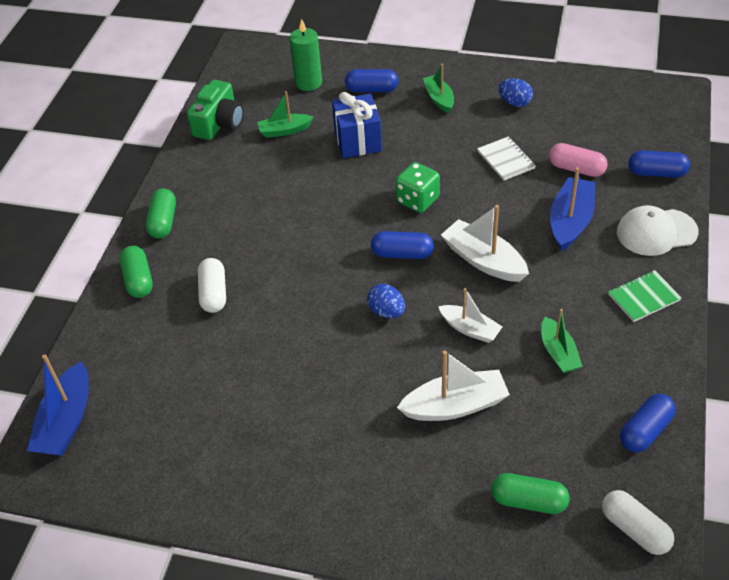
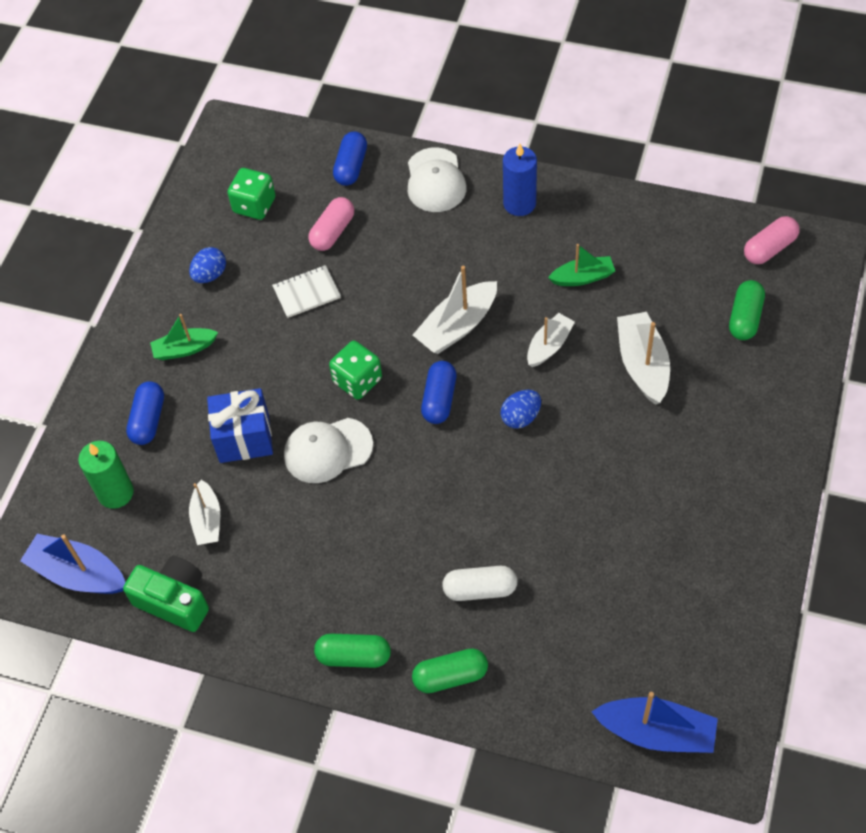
camera: 85 degrees left, 10 degrees up
green boat [258,91,313,138] -> white boat [189,480,220,545]
blue boat [550,167,596,251] -> blue boat moved to [20,534,125,594]
white capsule [602,490,674,555] -> pink capsule [744,216,800,264]
green notebook [608,270,682,322] -> blue candle [503,143,537,216]
blue capsule [620,394,676,452] -> none
none -> green dice [228,168,276,220]
none -> white cap [284,418,373,483]

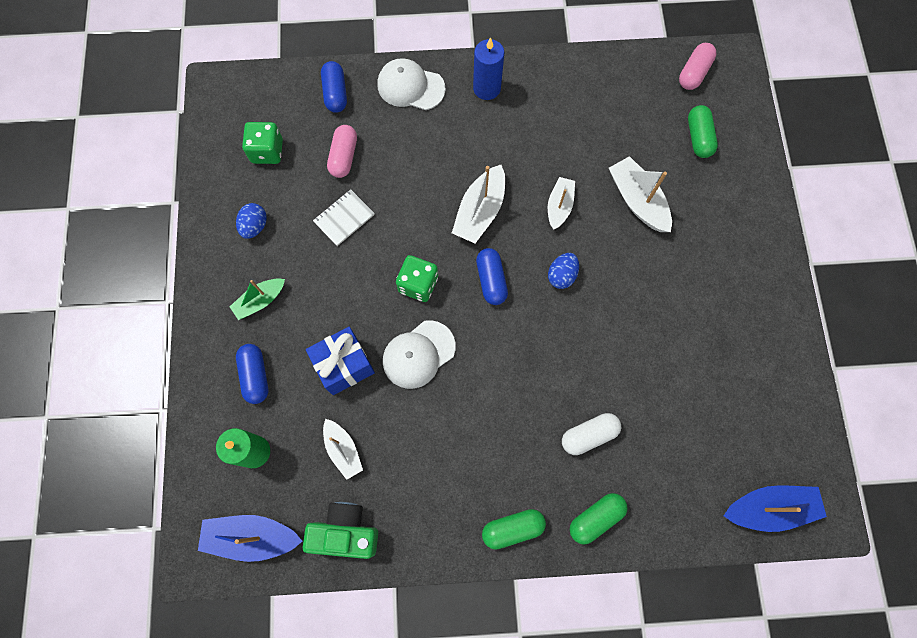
camera: 25 degrees left, 15 degrees up
white cap [408,147,466,212] -> white cap turned 135 degrees clockwise [377,58,446,110]
green boat [548,244,615,286] -> none

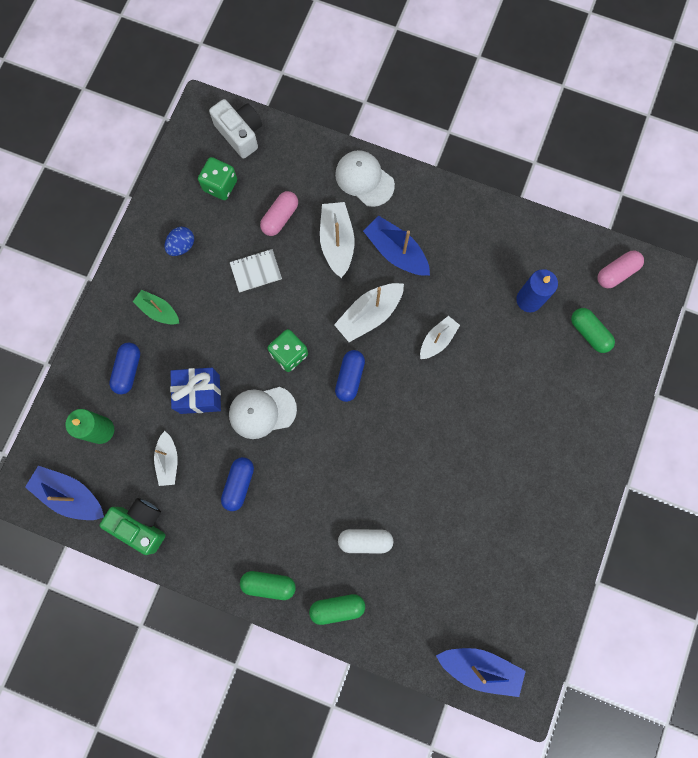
camera: 25 degrees right, 5 degrees up
green boat [230,278,285,320] -> green boat turned 45 degrees clockwise [133,290,180,325]
blue capsule [321,61,347,113] -> blue capsule moved to [221,457,254,511]
blue candle [473,37,505,100] -> blue candle moved to [516,269,558,312]
blue egg [548,253,579,289] -> none
white boat [609,156,672,232] -> white boat moved to [320,202,354,278]
green capsule [688,105,718,158] -> green capsule turned 60 degrees counterclockwise [571,308,615,353]
none -> white camera [209,99,262,158]
none -> blue boat [363,216,430,275]

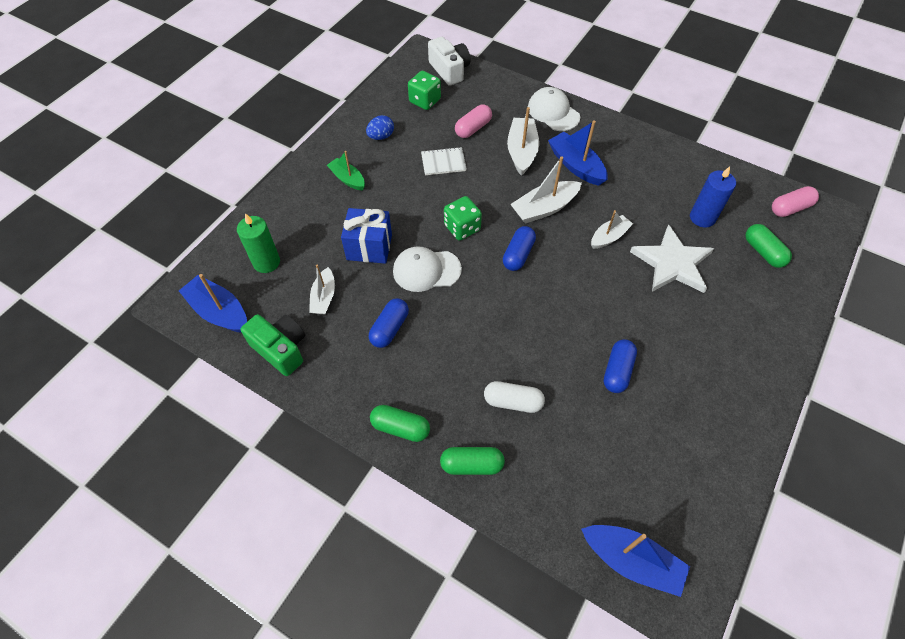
camera: 10 degrees right, 20 degrees down
blue capsule [109,343,140,394] -> blue capsule moved to [604,339,637,393]
none -> white star [630,224,714,293]

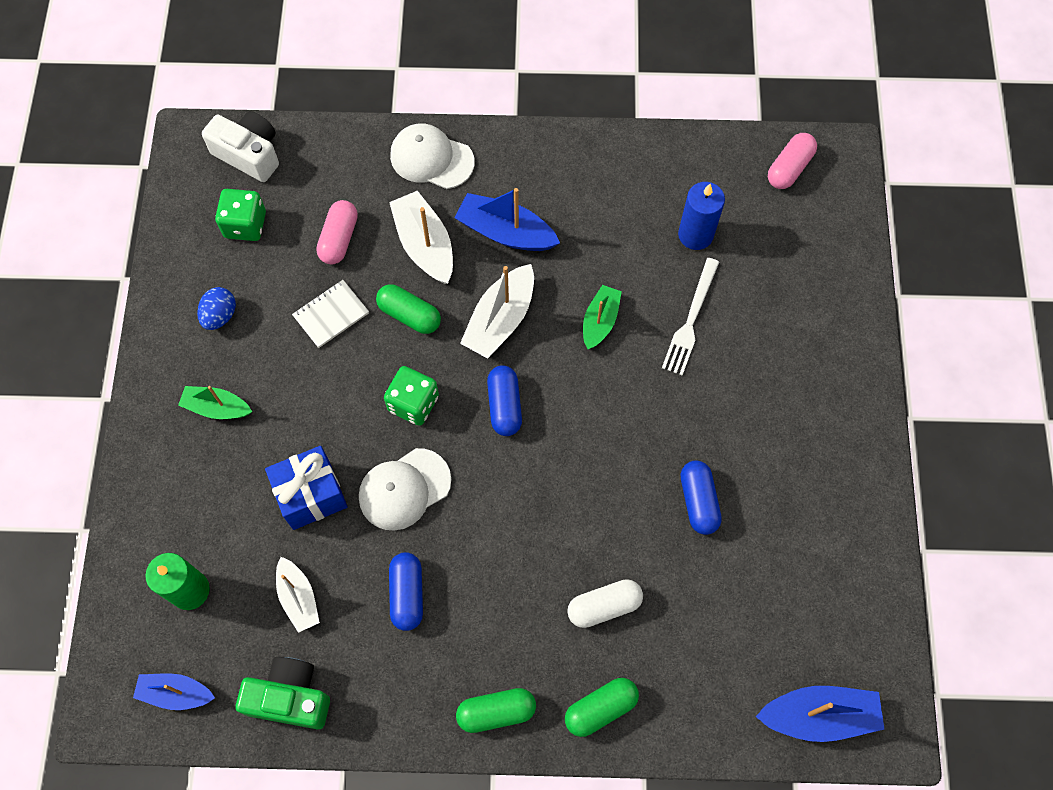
camera: 30 degrees left, 10 degrees up
blue boat [179,274,247,333] -> blue boat [133,674,215,710], size x0.65
white boat [591,210,633,249] -> green boat [583,285,622,349]
white star [630,224,714,293] -> white fork [662,258,719,375]
green capsule [745,224,792,268] -> green capsule moved to [376,284,441,334]

